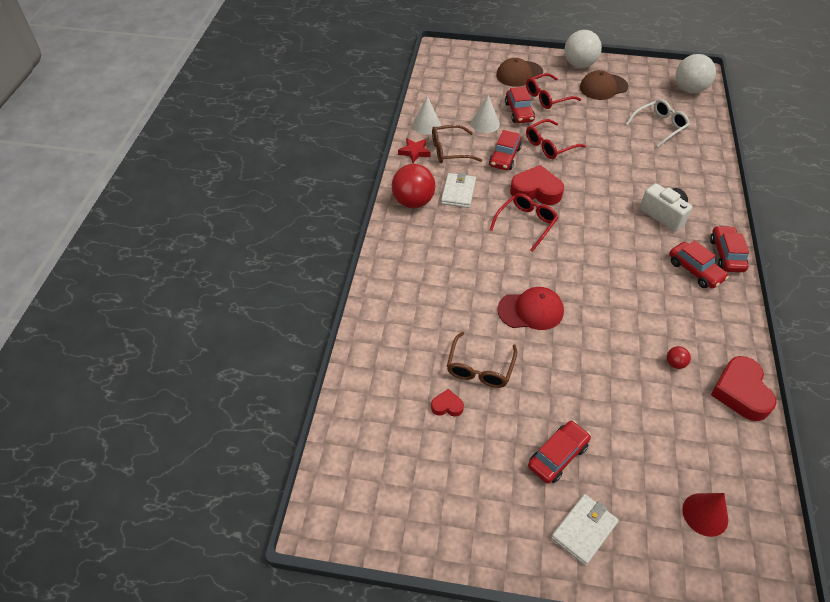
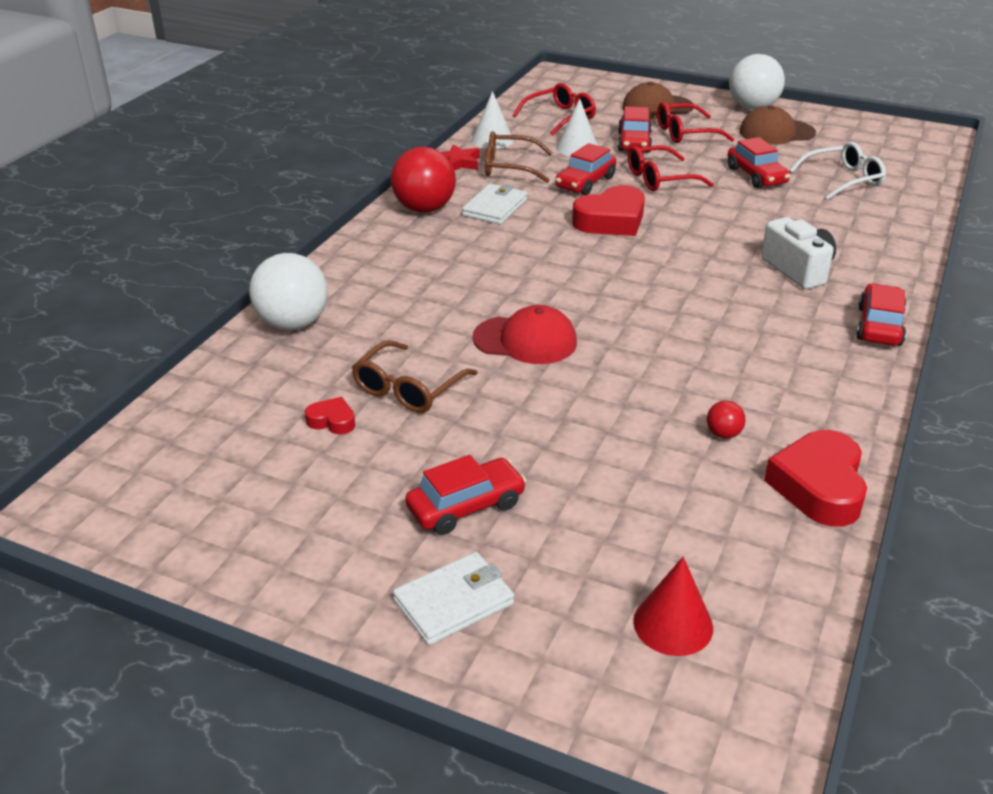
camera: 15 degrees right, 15 degrees down
red glasses [489,193,558,252] -> red glasses moved to [513,83,596,136]
red heart [510,165,564,205] -> red heart turned 120 degrees clockwise [572,185,645,236]
red car [669,240,729,288] -> red car moved to [728,137,790,188]
white ball [676,54,716,93] -> white ball moved to [249,253,328,330]

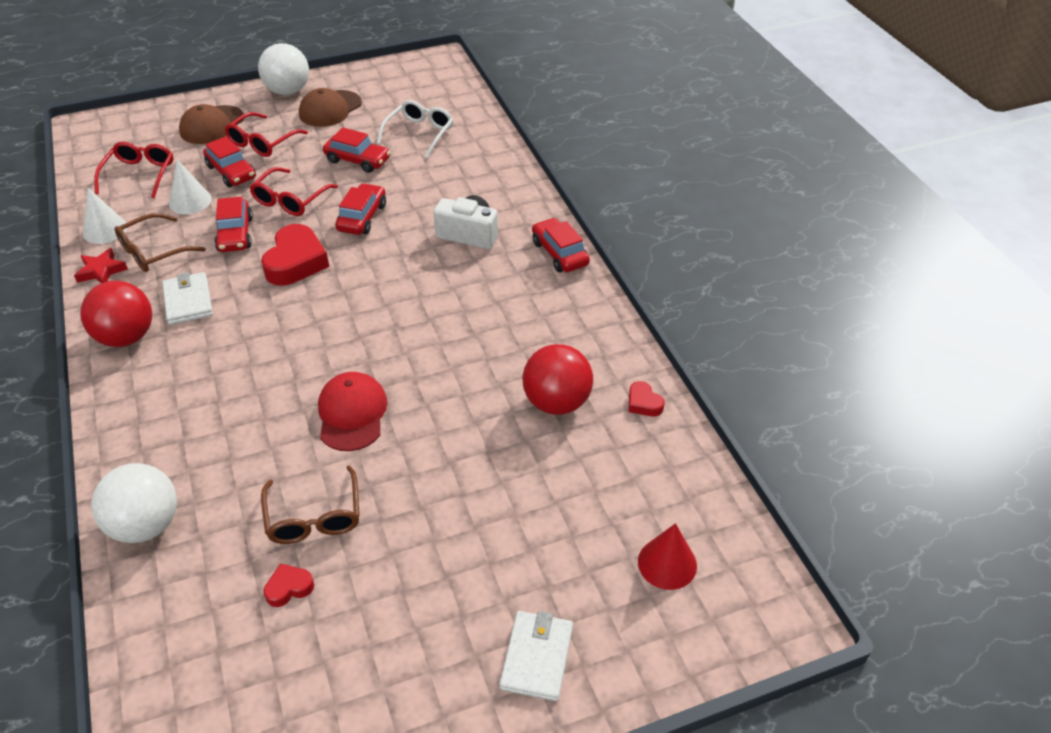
camera: 45 degrees left, 10 degrees up
red car [405,455,526,535] -> red car moved to [335,183,386,235]
red cap [473,305,577,364] -> red cap turned 60 degrees counterclockwise [318,372,387,451]
red ball [707,401,746,439] -> red ball [522,344,593,415], size x2.31
red heart [764,430,867,527] -> red heart [628,381,665,416], size x0.49

